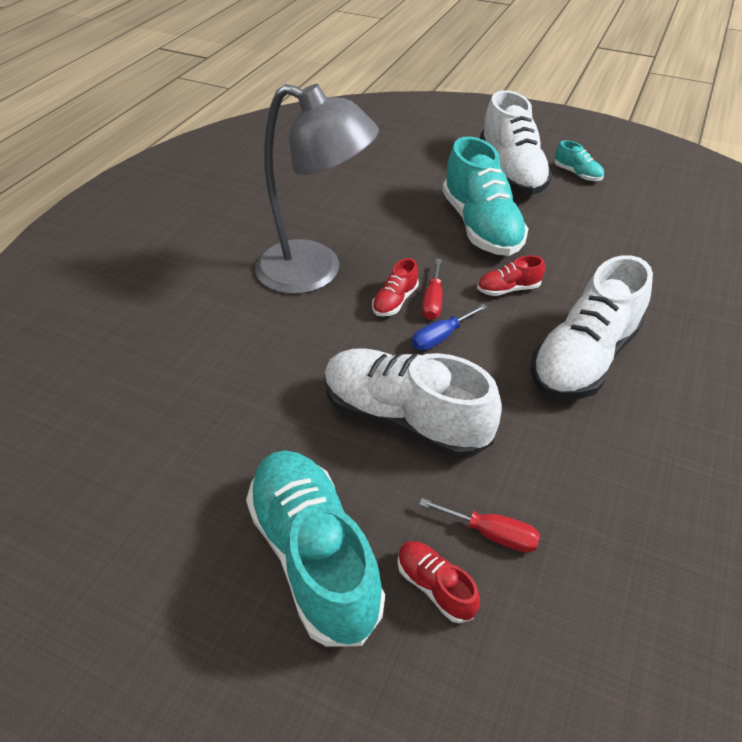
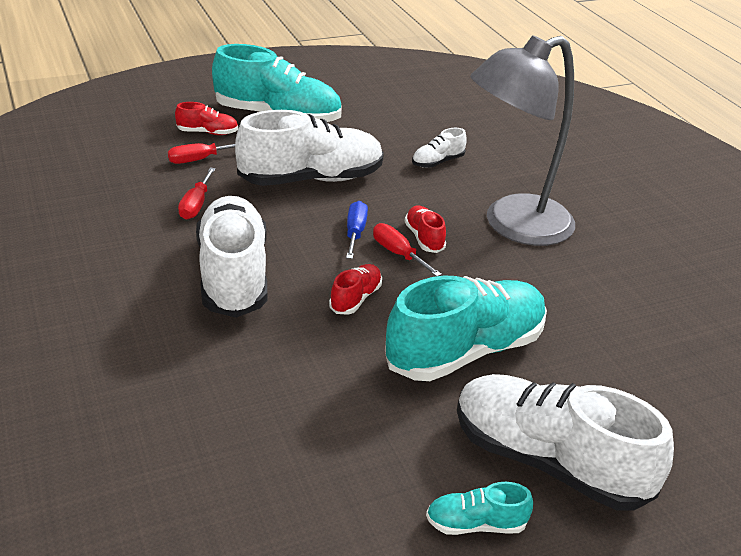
camera: 130 degrees right, 10 degrees down
turquoise shoe [442,137,529,256] -> turquoise shoe turned 120 degrees clockwise [385,276,547,381]
none -> red screwdriver [178,168,216,220]
none -> white shoe [412,128,467,168]

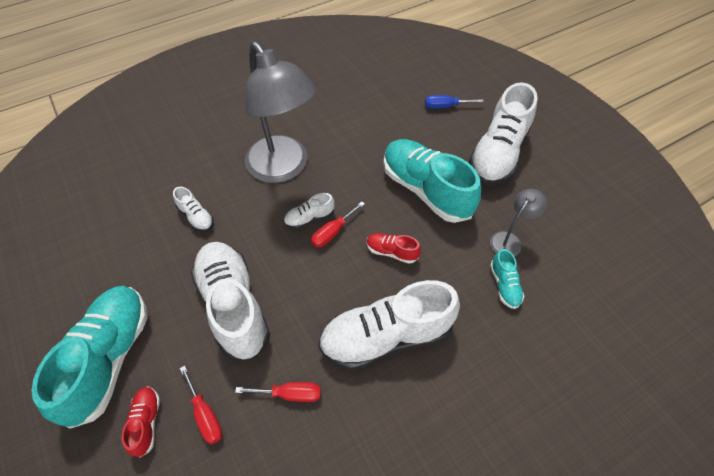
camera: 95 degrees left, 20 degrees up
blue screwdriver [346,201,368,259] -> blue screwdriver moved to [425,95,484,109]
red shoe [405,205,446,253] -> white shoe [284,193,335,229]
turquoise shoe [426,482,533,535] -> turquoise shoe moved to [490,249,524,309]
none -> grey lamp [490,189,547,256]

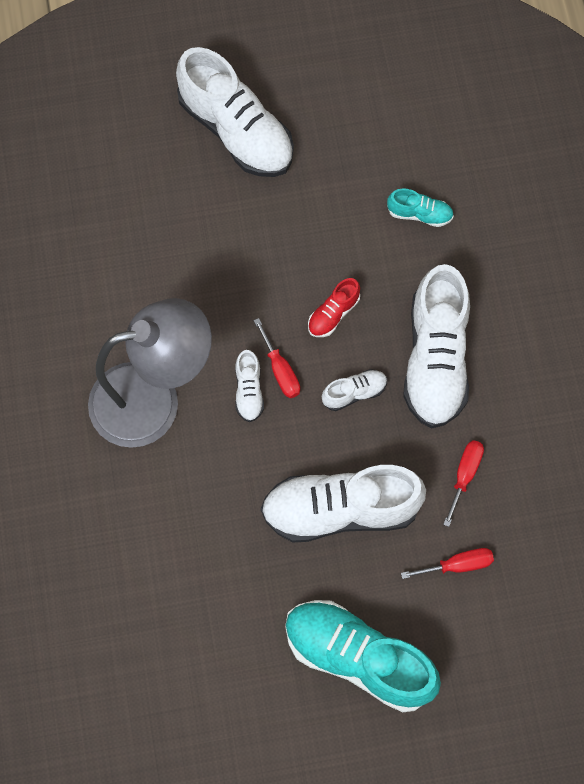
camera: 70 degrees left, 15 degrees up
red shoe [122,386,160,458] -> none
white shoe [173,187,214,232] -> white shoe moved to [322,369,387,411]
turquoise shoe [383,139,481,223] -> none
blue screwdriver [425,95,484,109] -> none
grey lamp [490,189,547,256] -> none

